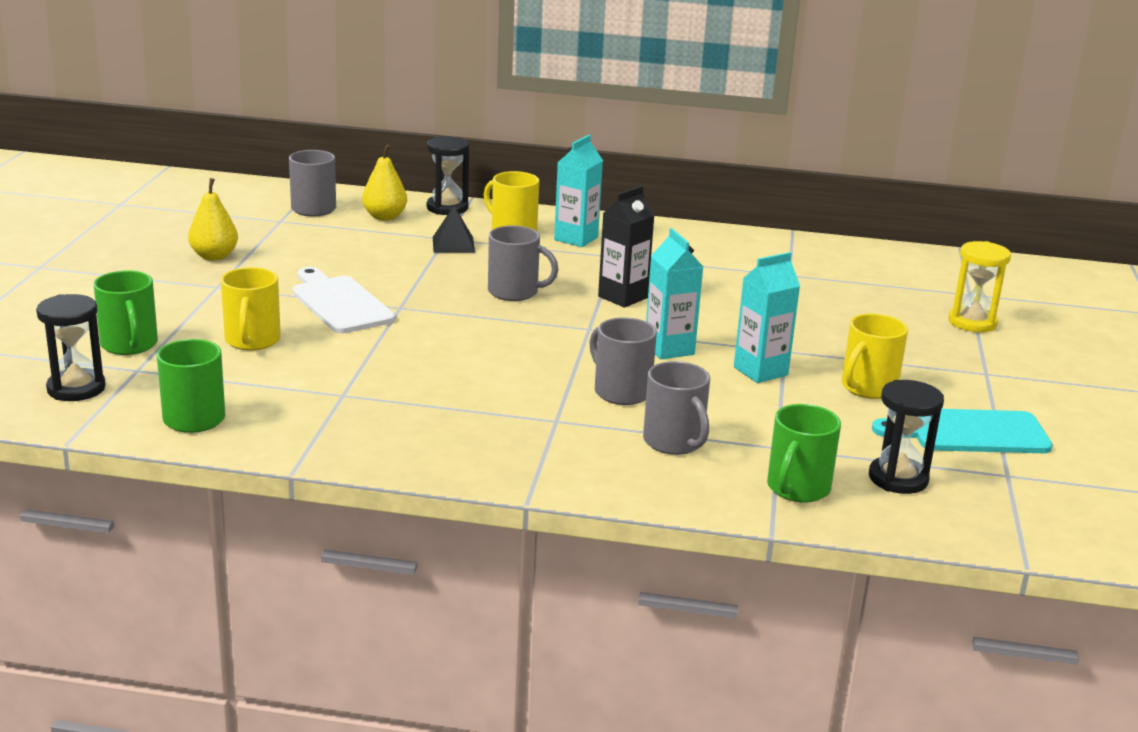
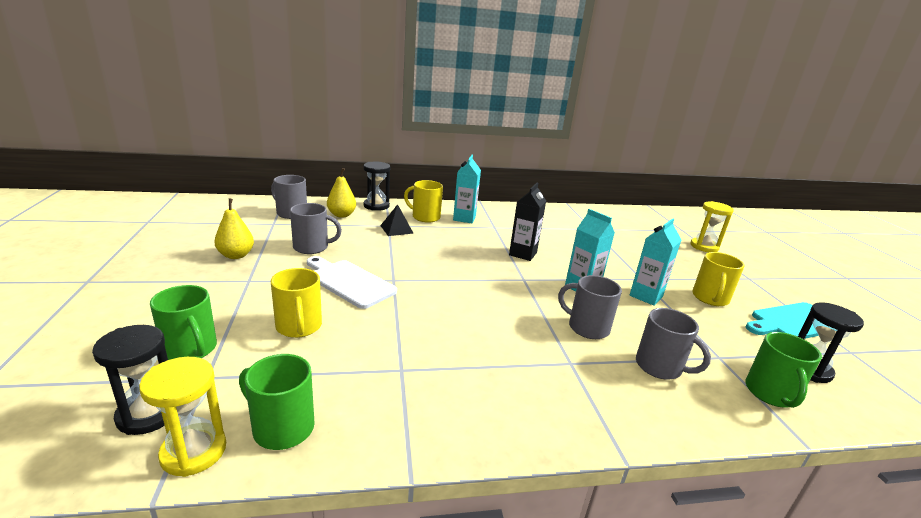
camera: 20 degrees left, 0 degrees up
grey mug [488,225,559,301] -> grey mug moved to [290,203,342,254]
none -> yellow hourglass [139,357,226,477]

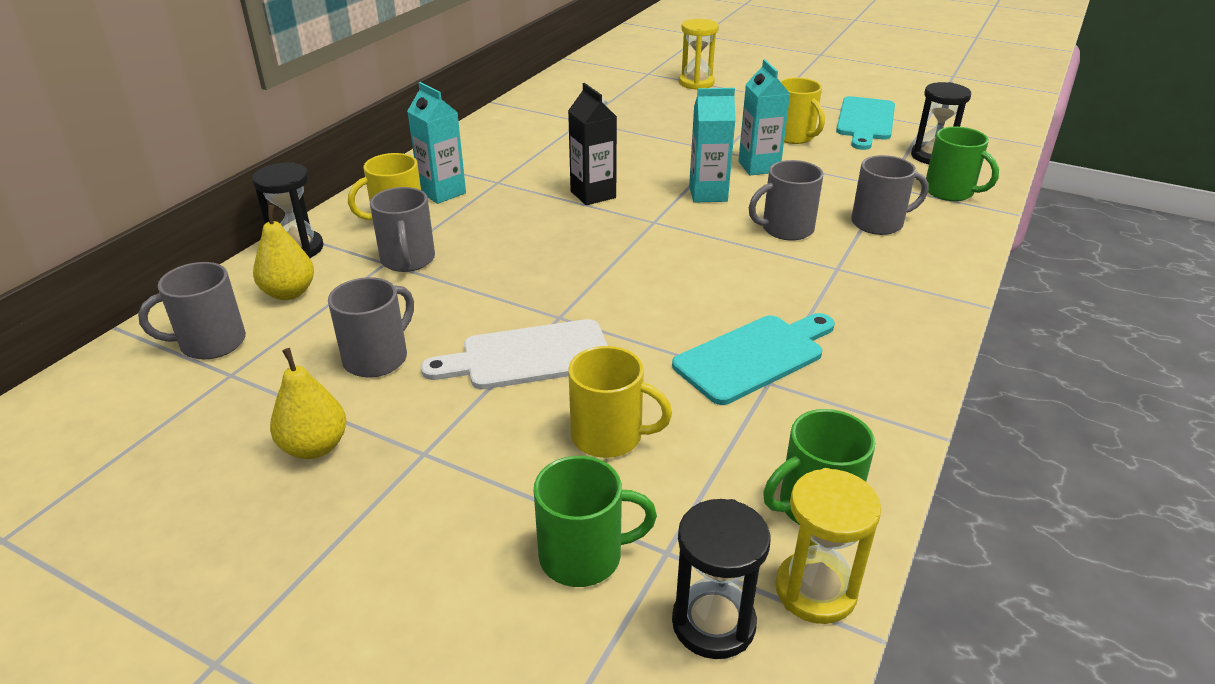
camera: 50 degrees left, 10 degrees up
black pyramid [380,204,414,236] -> grey mug [370,187,435,272]
none -> turquoise cutting board [672,313,835,405]

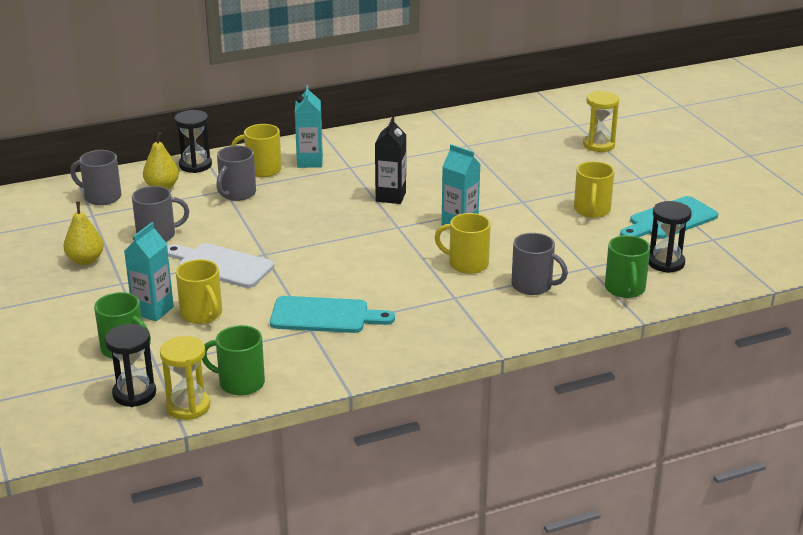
camera: 40 degrees right, 5 degrees down
turquoise carton [738,59,790,175] -> turquoise carton moved to [124,222,174,321]
grey mug [749,160,823,240] -> yellow mug [435,213,491,274]

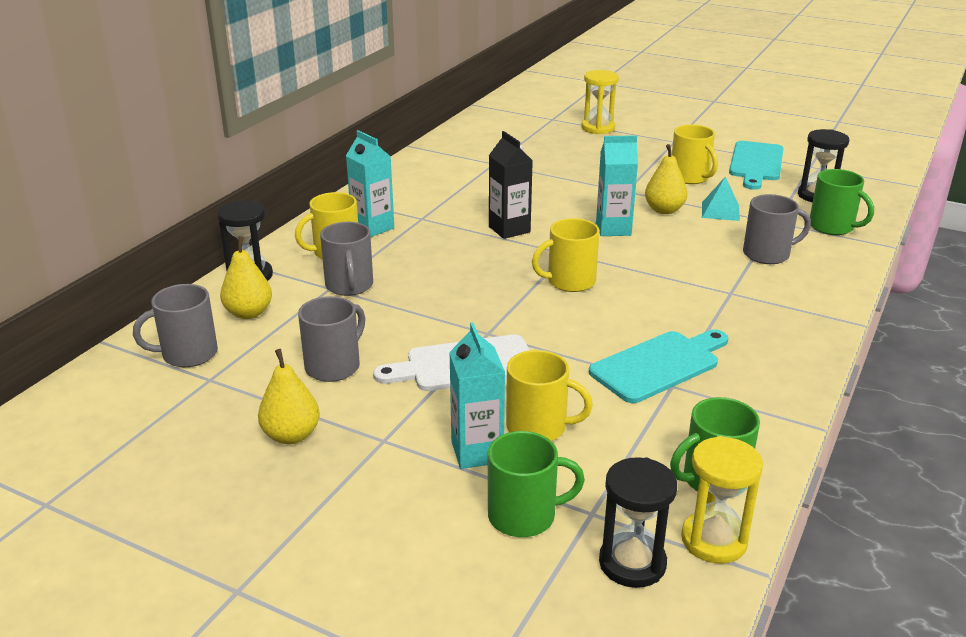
camera: 40 degrees left, 0 degrees up
yellow mug [435,213,491,274] -> yellow mug moved to [532,218,600,292]
none -> yellow pear [645,144,687,214]
none -> turquoise pyramid [702,176,740,221]

